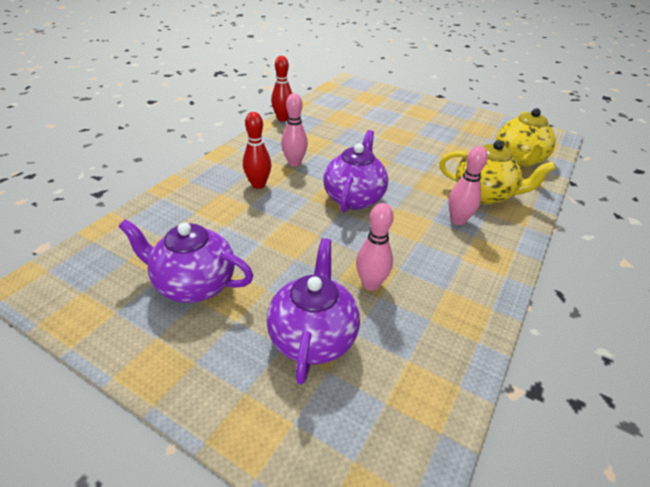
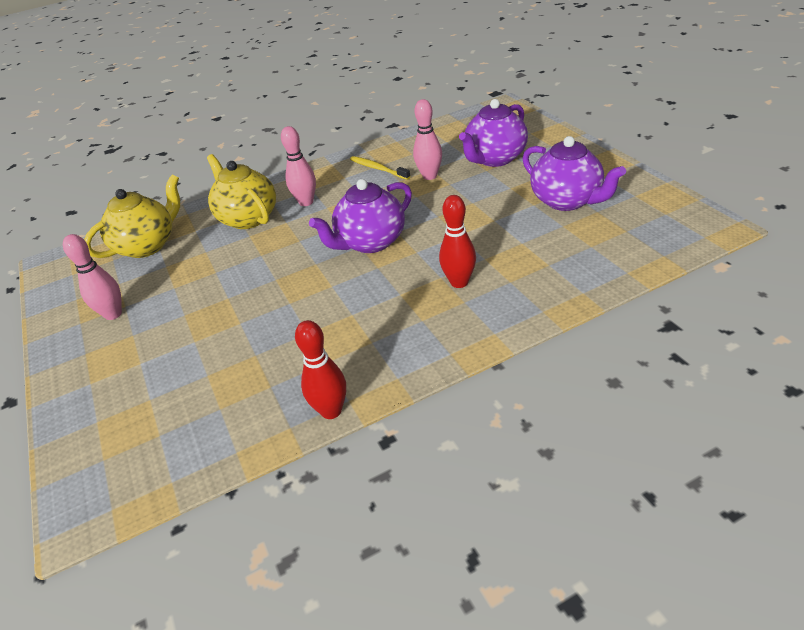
camera: 140 degrees left, 0 degrees up
pink bowling pin [281,93,308,166] -> pink bowling pin moved to [63,234,122,320]
none -> yellow toothbrush [350,156,410,180]

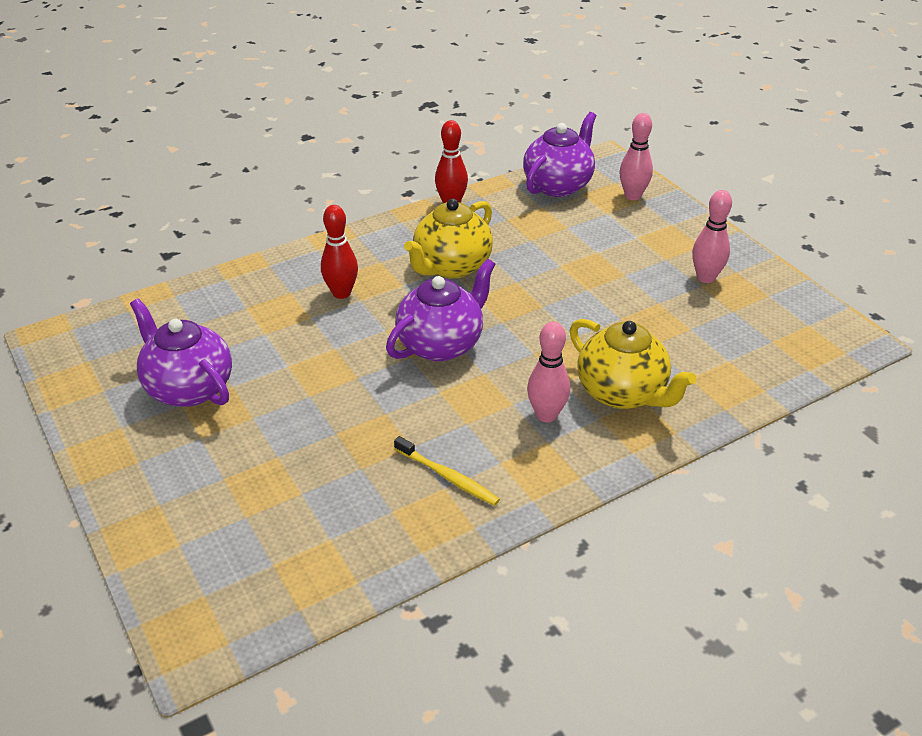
camera: 170 degrees right, 0 degrees up
yellow teapot [84,175,180,258] -> yellow teapot moved to [404,199,493,279]
pink bowling pin [413,99,442,180] -> pink bowling pin moved to [619,113,653,200]
purple teapot [459,99,528,167] -> purple teapot moved to [523,112,596,197]

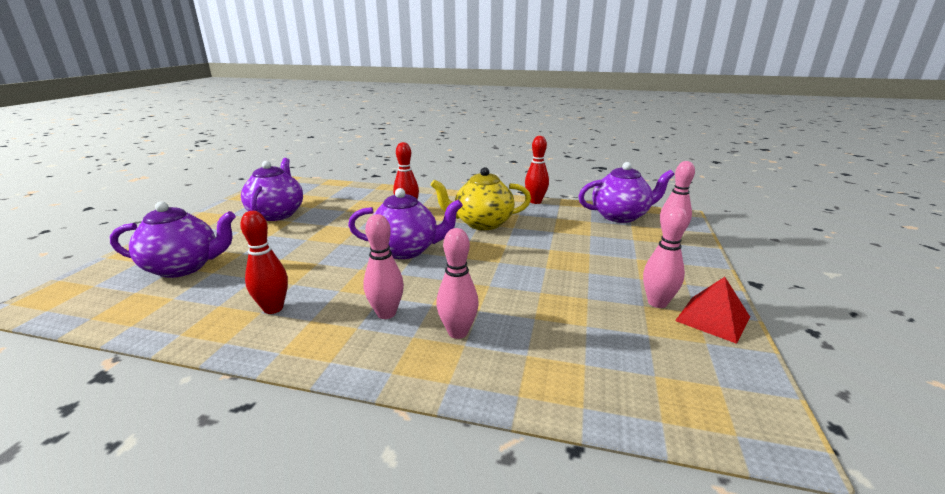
camera: 45 degrees right, 15 degrees down
yellow toothbrush [394,436,500,506] -> red bowling pin [240,211,288,314]
yellow teapot [570,319,696,409] -> pink bowling pin [436,228,479,339]
none -> purple teapot [110,201,236,278]
none -> red pyramid [675,277,750,344]

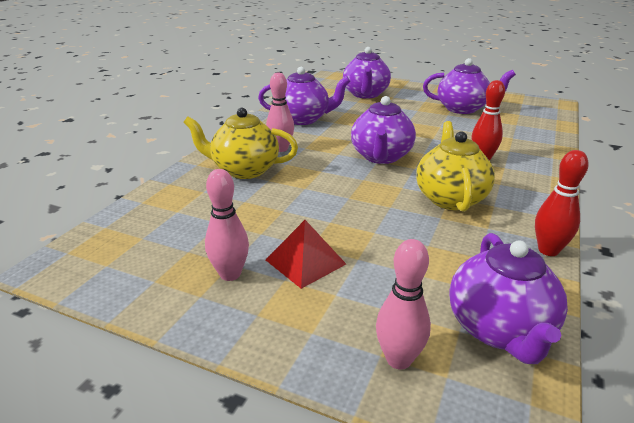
camera: 100 degrees right, 5 degrees up
red bowling pin [240,211,288,314] -> purple teapot [258,67,351,125]
pink bowling pin [436,228,479,339] -> yellow teapot [183,108,298,179]
red pyramid [675,277,750,344] -> red pyramid moved to [266,220,346,289]

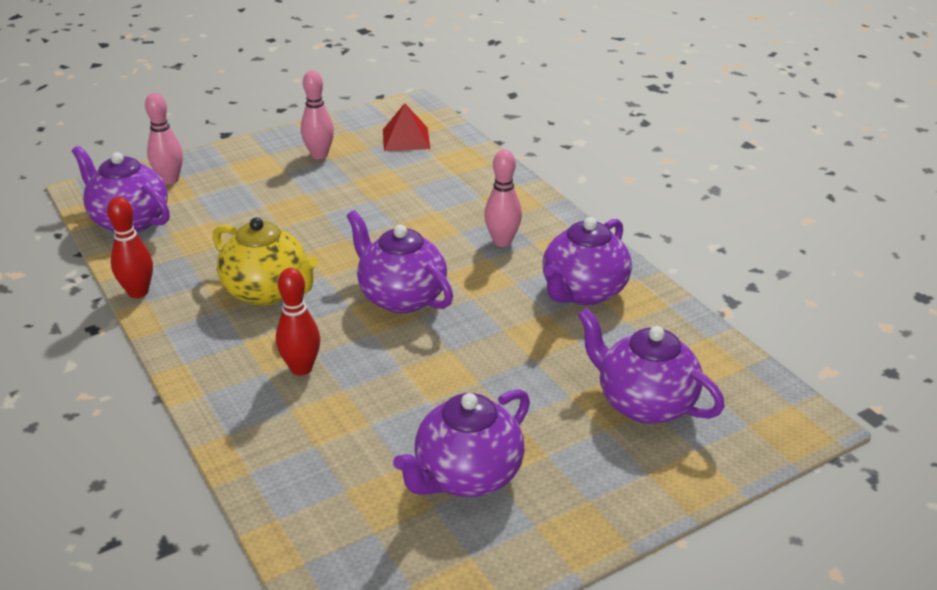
camera: 125 degrees right, 5 degrees up
yellow teapot [183,108,298,179] -> none
red pyramid [266,220,346,289] -> red pyramid moved to [383,103,430,151]

